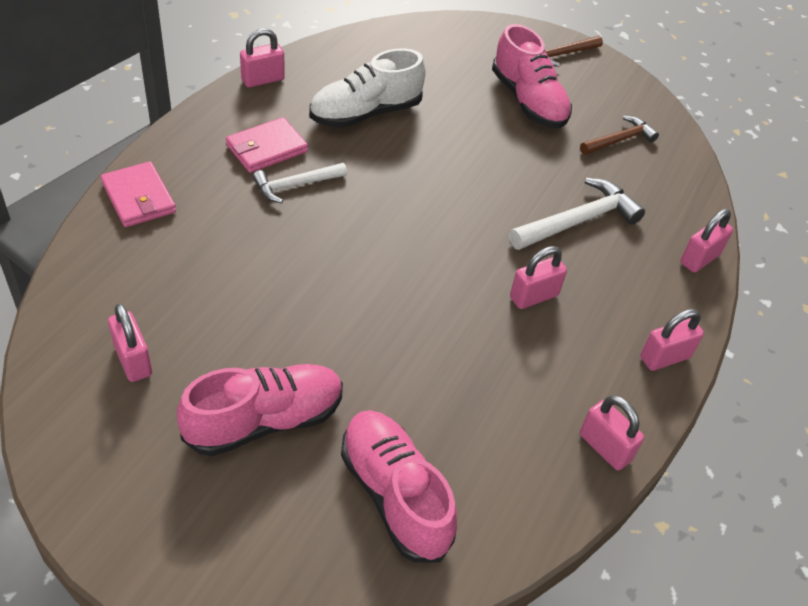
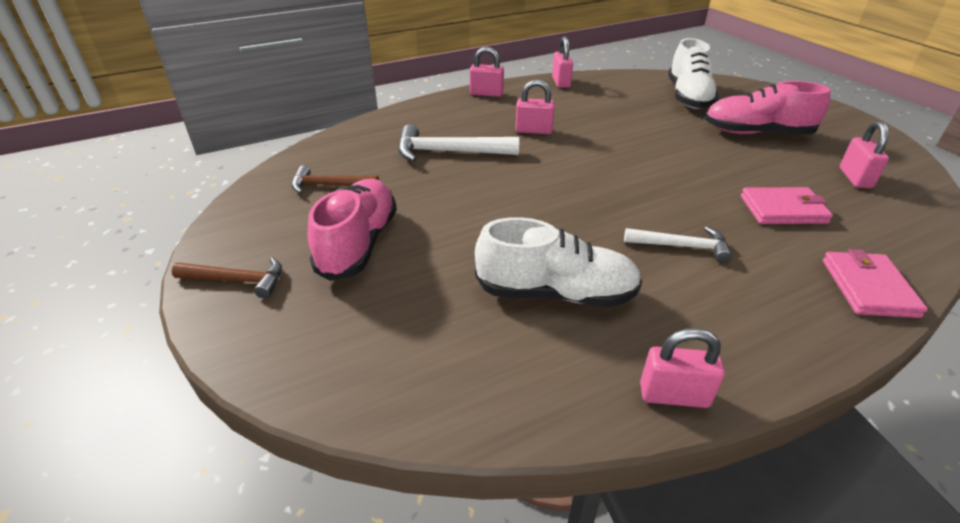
camera: 140 degrees left, 10 degrees down
pink wallet [226,117,308,173] -> pink wallet moved to [741,187,833,224]
pink shoe [341,410,457,563] -> white shoe [668,38,719,109]
pink padlock [680,209,733,273] -> none

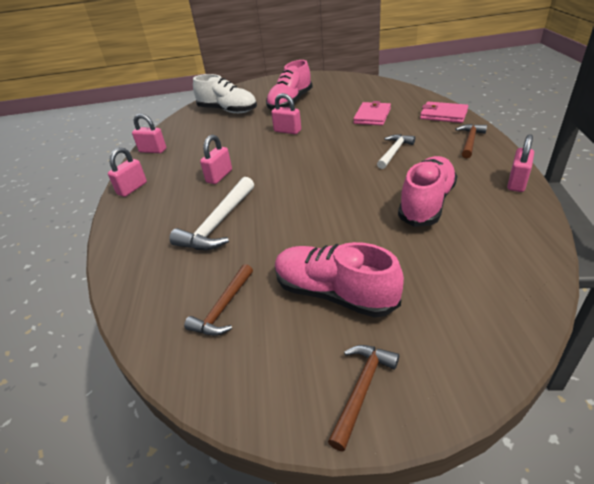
camera: 65 degrees left, 0 degrees up
white shoe [475,217,642,307] -> pink shoe [398,156,457,227]
pink padlock [840,121,889,188] -> pink padlock moved to [271,93,301,134]
none -> brown hammer [455,124,487,158]

